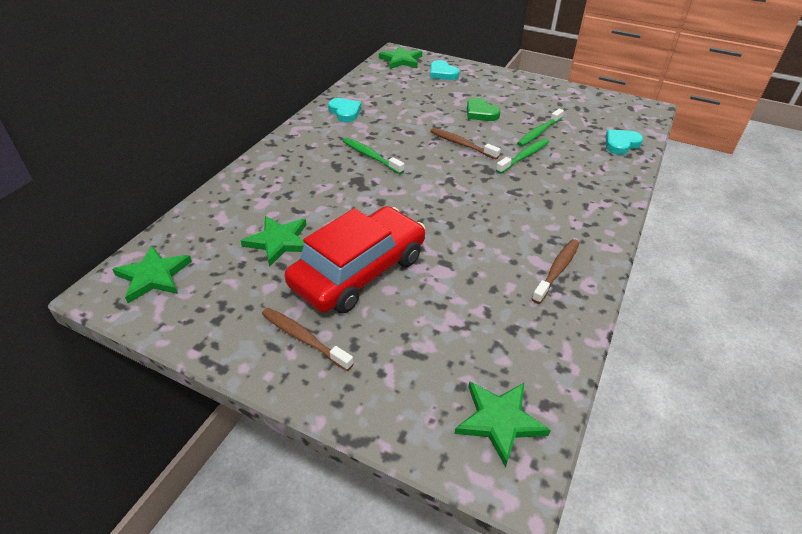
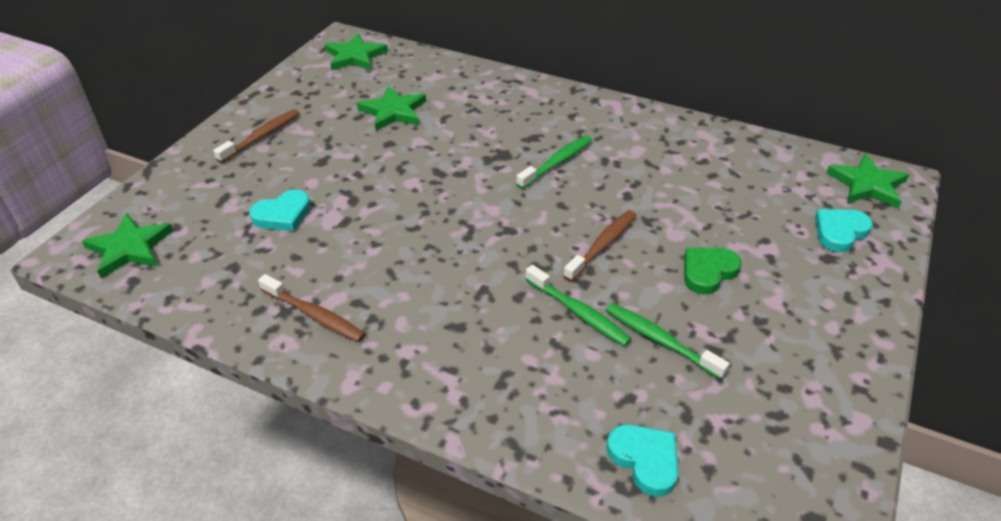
camera: 90 degrees right, 0 degrees up
red car [284,206,425,313] -> none
turquoise heart [328,98,361,122] -> turquoise heart moved to [249,190,311,231]

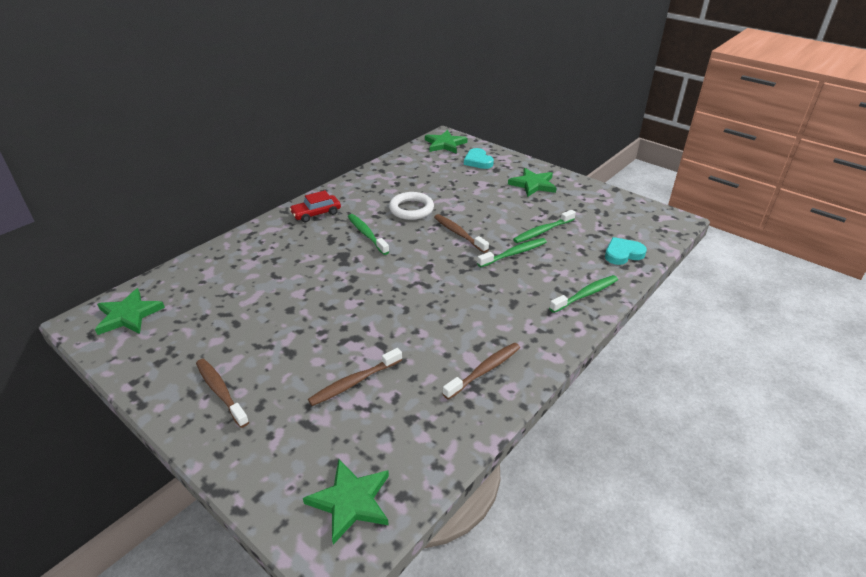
camera: 75 degrees left, 5 degrees down
turquoise heart [249,190,311,231] -> brown toothbrush [308,348,402,406]
green star [357,86,426,131] -> green star moved to [508,168,556,197]
green heart [684,248,742,294] -> none
none -> red car [289,190,341,222]
none -> white ring [389,192,434,220]
none -> green toothbrush [549,275,618,313]

